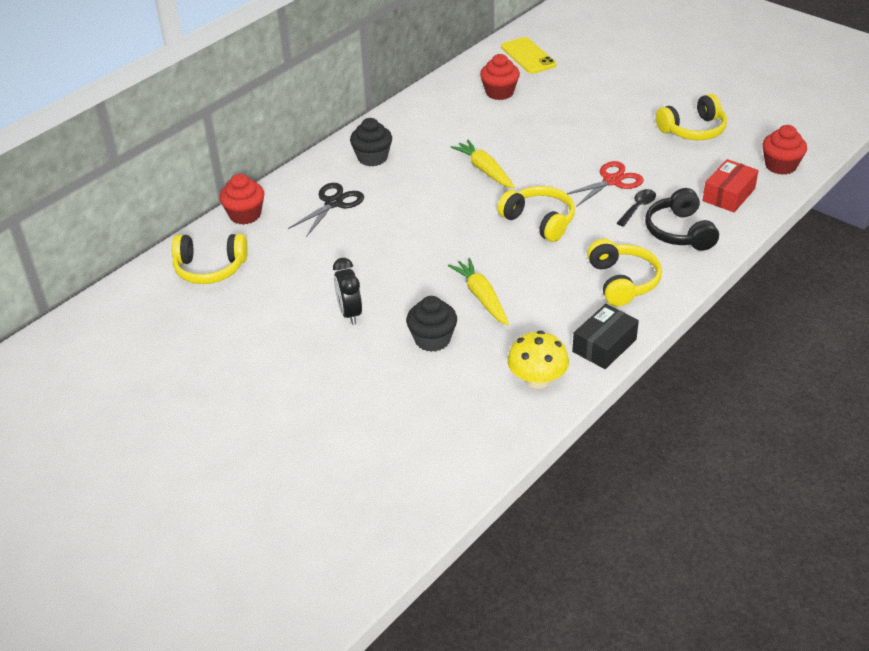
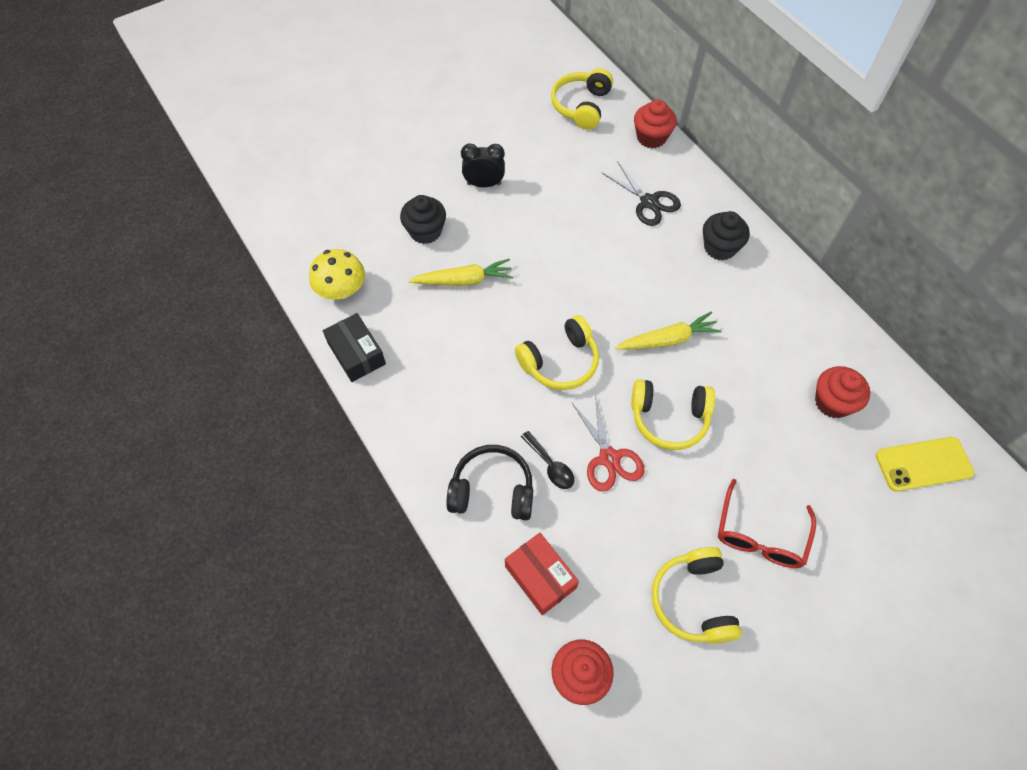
camera: 105 degrees right, 20 degrees up
yellow headphones [587,239,662,306] -> yellow headphones moved to [631,379,715,450]
none -> red glasses [718,479,816,568]

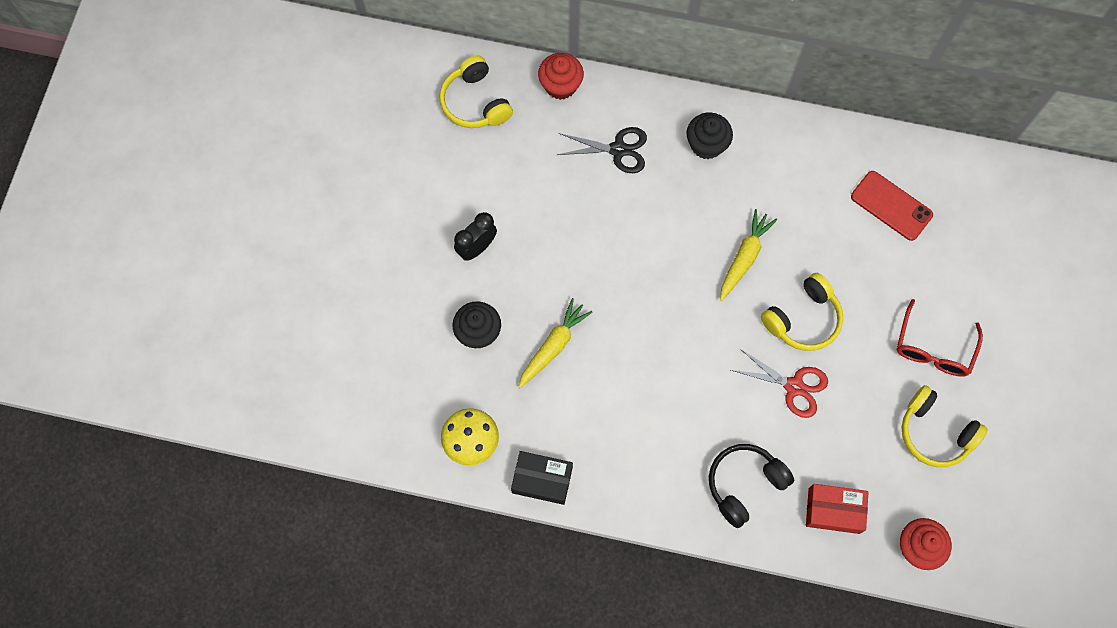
camera: 45 degrees left, 10 degrees up
yellow headphones [515,315,599,390] -> none
black spoon [521,431,574,489] -> none
red glasses [718,479,816,568] -> red glasses turned 45 degrees clockwise [897,299,983,377]
red cupcake [815,366,870,418] -> red phone [851,171,933,241]
yellow phone [876,437,974,491] -> none

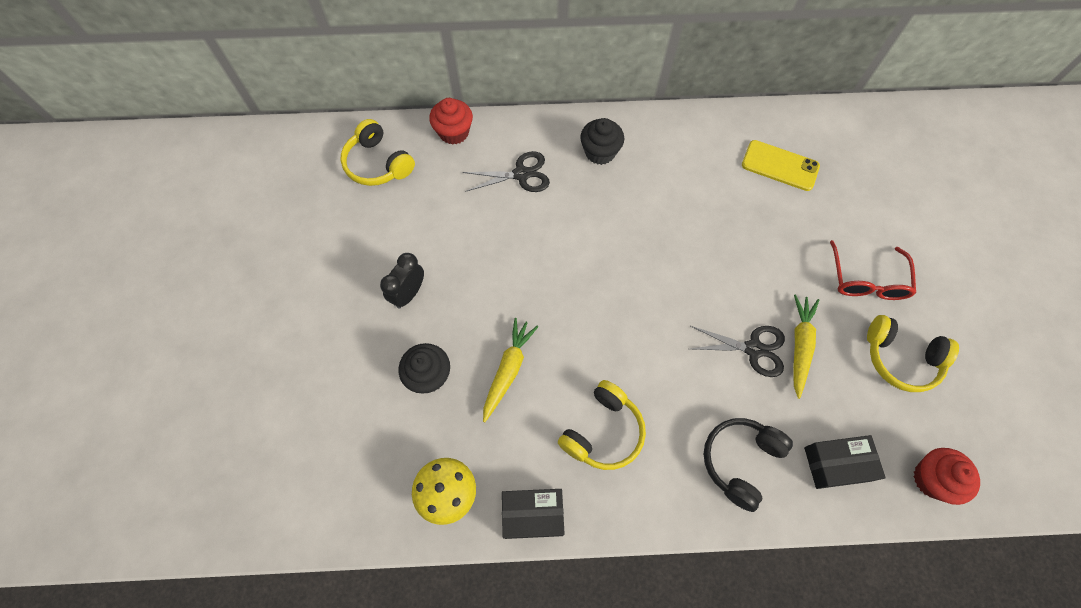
camera: 15 degrees left, 5 degrees down
yellow carrot [720,209,777,301] -> yellow carrot moved to [793,294,819,399]
red scissors [731,349,828,418] -> black scissors [690,326,785,377]
yellow headphones [761,273,843,351] -> yellow headphones moved to [558,380,646,470]
red box [806,484,868,534] -> black box [804,435,886,489]
red phone [851,171,933,241] -> yellow phone [742,140,820,191]

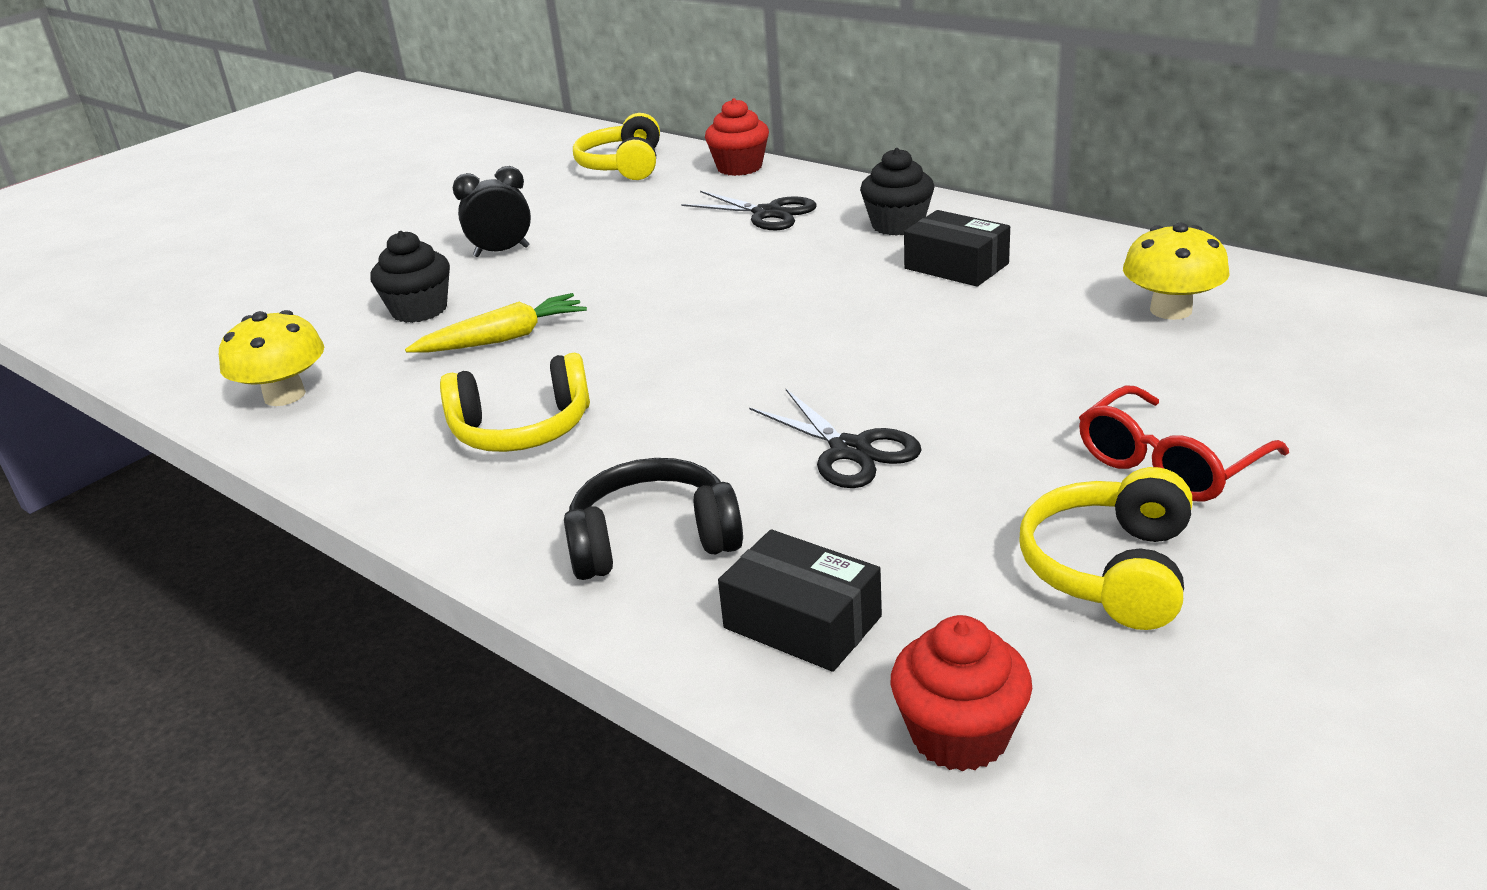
camera: 45 degrees right, 35 degrees down
black box [502,489,565,539] -> black box moved to [904,210,1010,287]
yellow phone [742,140,820,191] -> yellow mushroom [1123,223,1229,320]
yellow carrot [793,294,819,399] -> none
yellow headphones [867,315,959,392] -> yellow headphones turned 45 degrees clockwise [1019,467,1192,630]

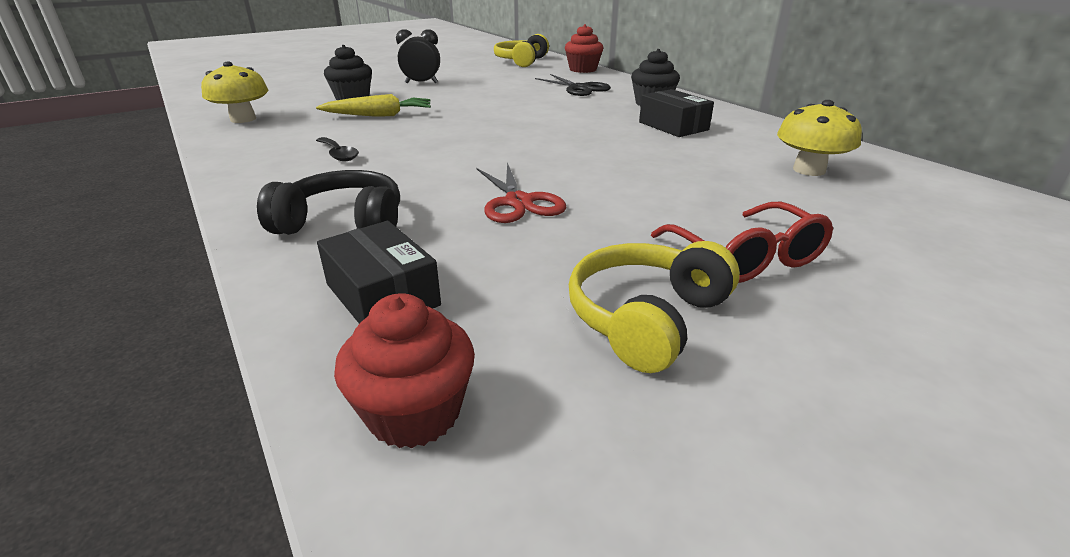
camera: 15 degrees right, 0 degrees up
yellow headphones [440,353,590,452] -> black spoon [316,137,359,161]
black scissors [749,389,922,488] -> red scissors [476,162,566,223]
red glasses [1079,385,1289,502] -> red glasses turned 90 degrees counterclockwise [651,202,833,283]

